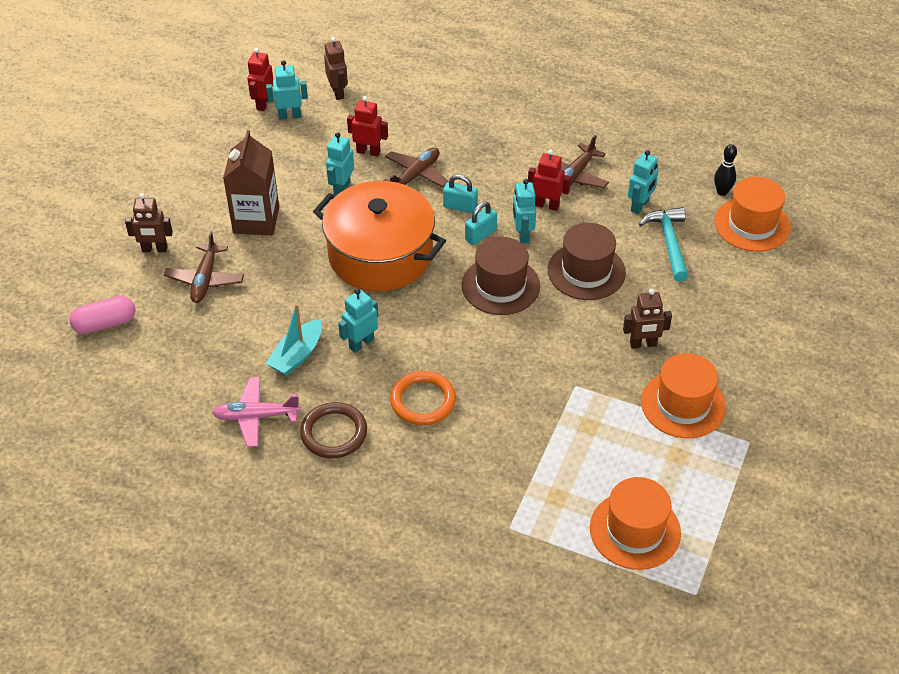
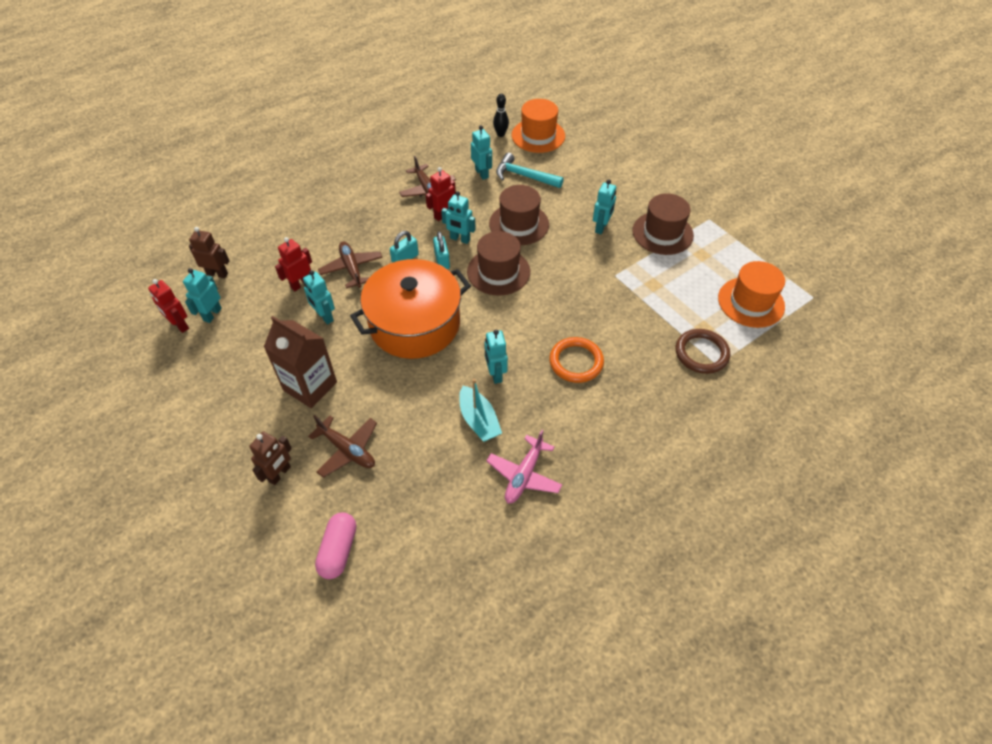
camera: 60 degrees left, 5 degrees up
brown ring [300,402,367,458] -> brown ring moved to [675,329,730,374]
brown robot [623,289,672,348] -> turquoise robot [593,179,616,234]
orange hat [641,353,726,438] -> brown hat [632,193,694,255]

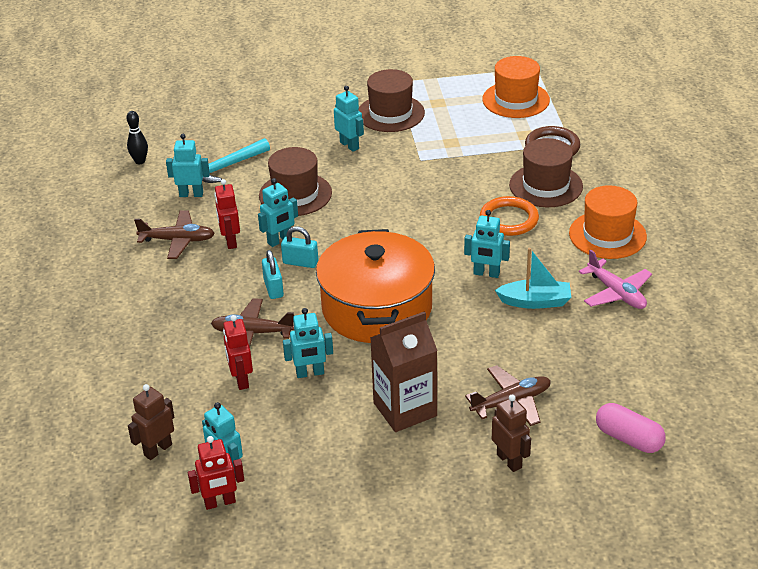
camera: 60 degrees left, 15 degrees down
brown hat [467,231,530,296] -> brown hat moved to [509,138,583,207]
orange hat [512,99,565,153] -> orange hat moved to [569,185,647,259]

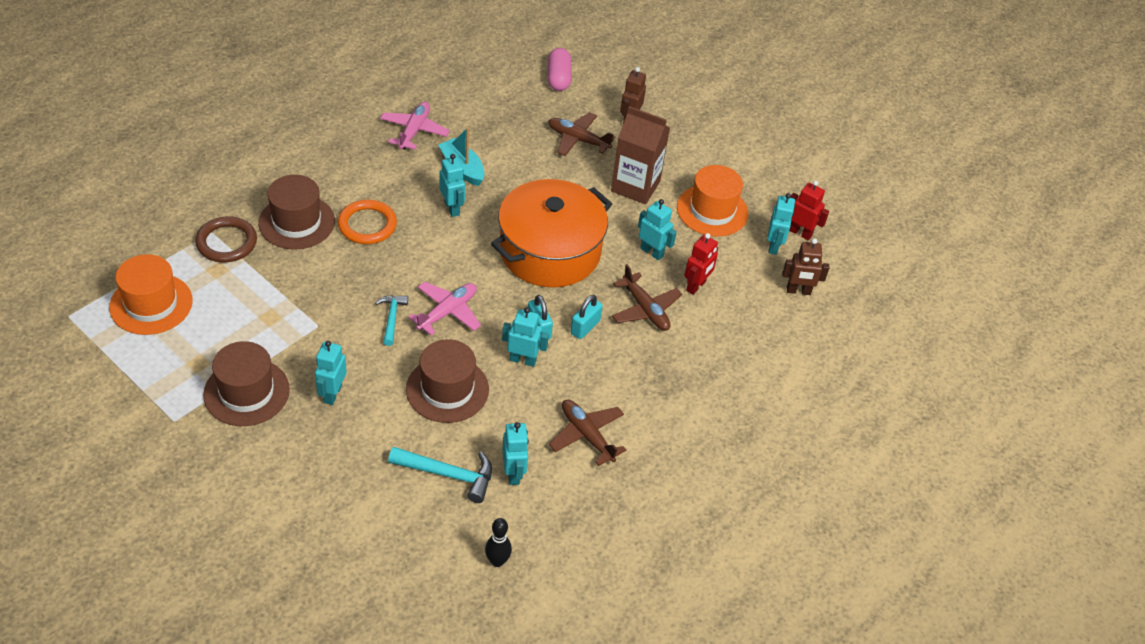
camera: 135 degrees left, 10 degrees up
turquoise robot [166,134,210,197] -> turquoise robot turned 150 degrees counterclockwise [502,422,529,485]
red robot [214,179,240,249] -> none
orange hat [569,185,647,259] -> orange hat moved to [677,165,748,236]
none -> turquoise hammer [375,295,408,346]
none -> pink plane [409,282,481,335]

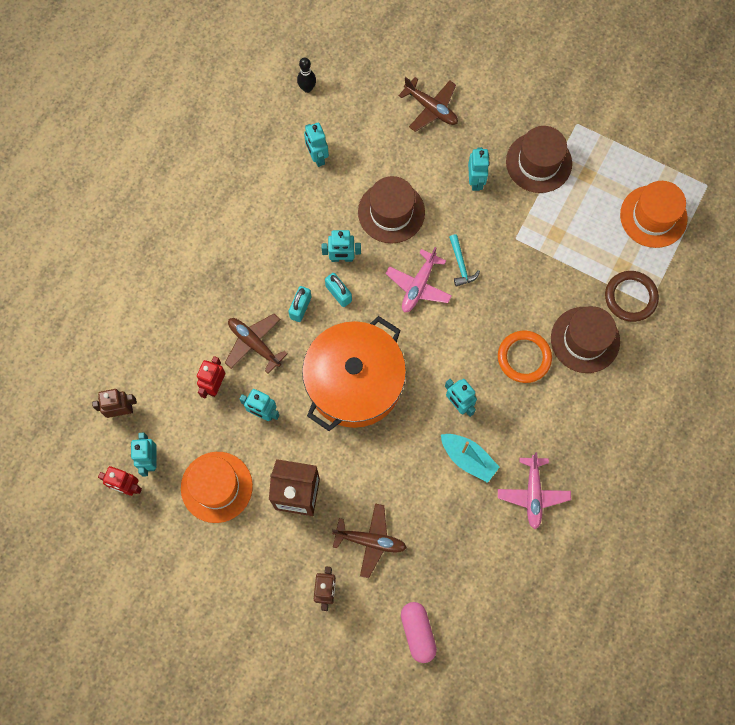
camera: 170 degrees right, 25 degrees up
turquoise hammer [388,447,492,503] -> none
brown plane [549,400,626,466] -> brown plane moved to [399,77,458,132]

